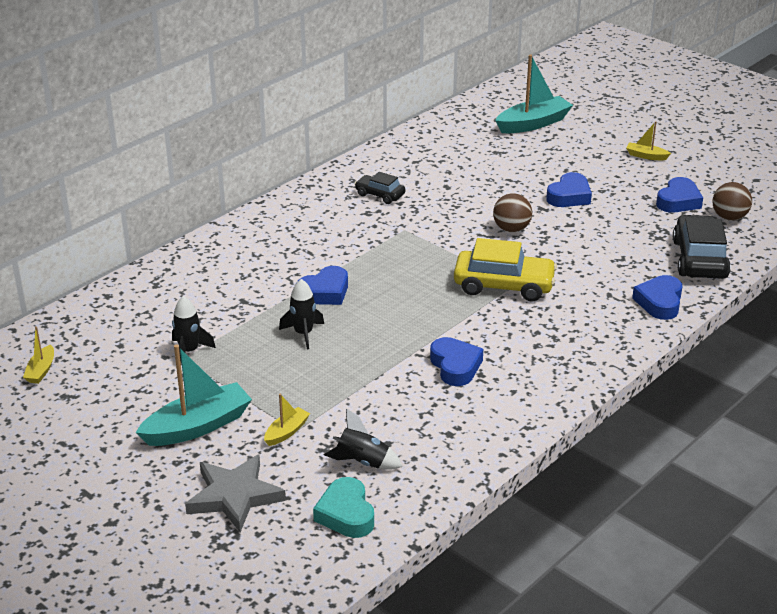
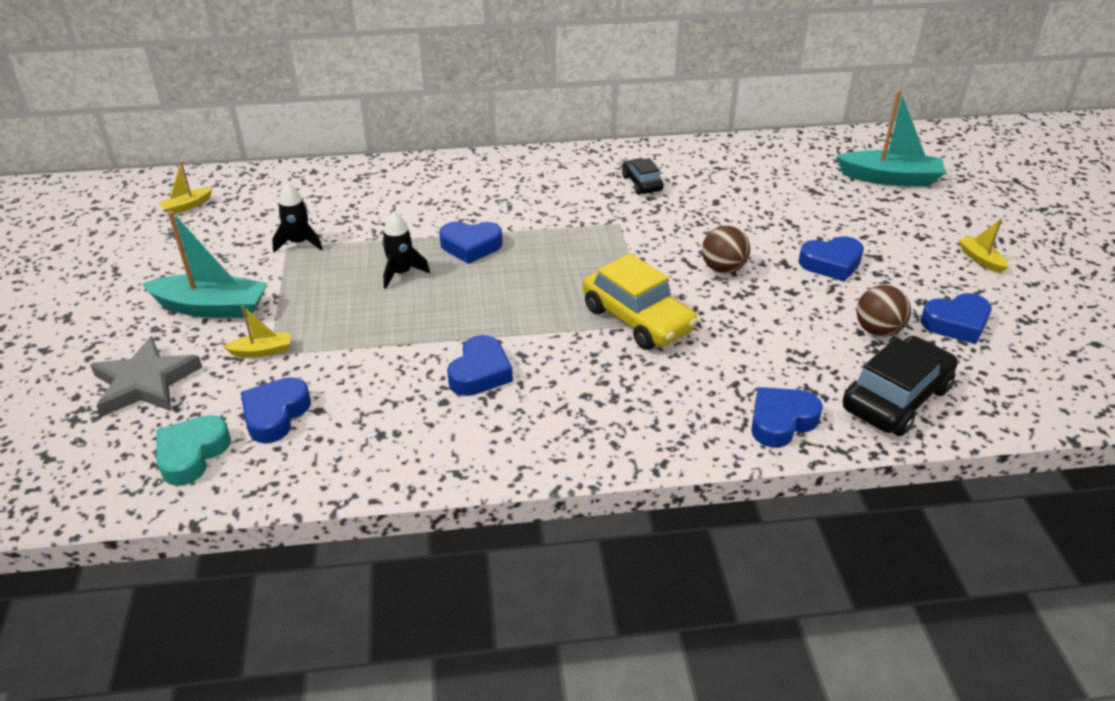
camera: 40 degrees right, 5 degrees up
black rocket [324,408,403,470] -> blue heart [241,377,311,443]
brown ball [712,182,752,221] -> brown ball moved to [856,285,911,337]

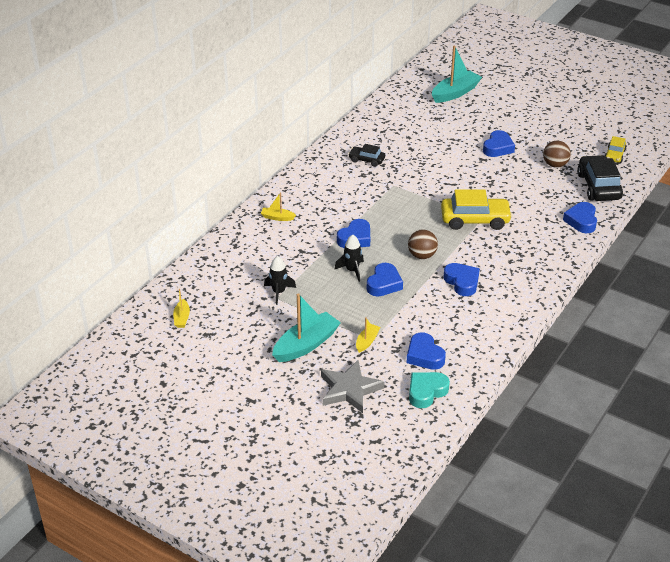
camera: 50 degrees left, 0 degrees up
turquoise heart [156,415,231,486] -> turquoise heart turned 75 degrees clockwise [409,372,450,408]
brown ball [702,226,750,274] -> brown ball moved to [408,229,438,259]
blue heart [921,293,992,344] -> blue heart moved to [367,263,403,297]
yellow boat [959,219,1009,273] -> yellow boat moved to [261,192,296,221]
none -> yellow car [605,136,627,163]

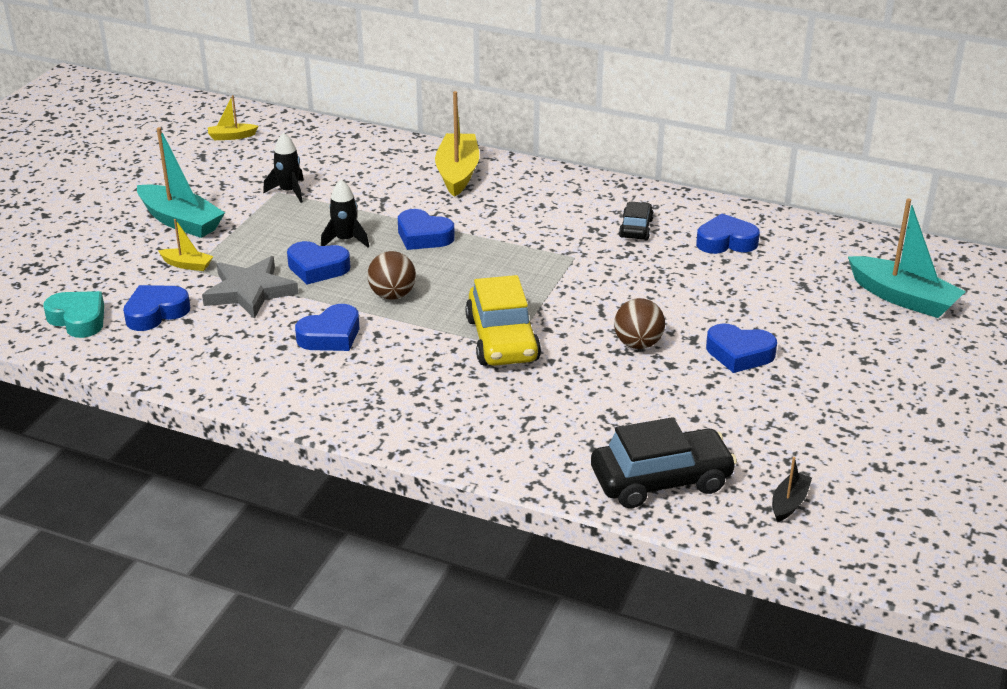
camera: 80 degrees right, 5 degrees down
yellow boat [261,192,296,221] -> yellow boat [435,91,479,197], size x2.02
grey star [321,360,384,413] -> grey star moved to [202,256,298,319]
brown ball [543,141,571,168] -> brown ball moved to [614,298,665,349]
blue heart [563,202,597,233] -> blue heart moved to [696,214,760,254]
yellow car [605,136,627,163] -> black boat [772,457,812,522]

